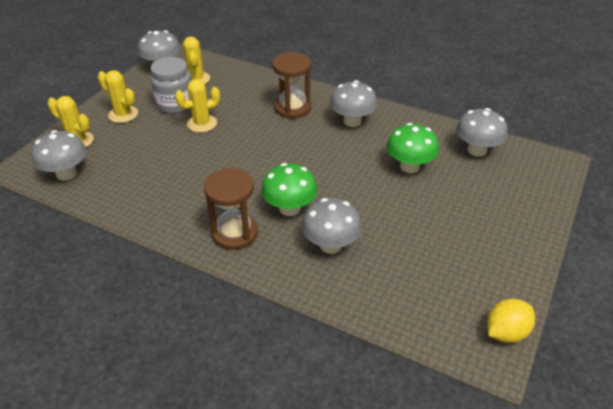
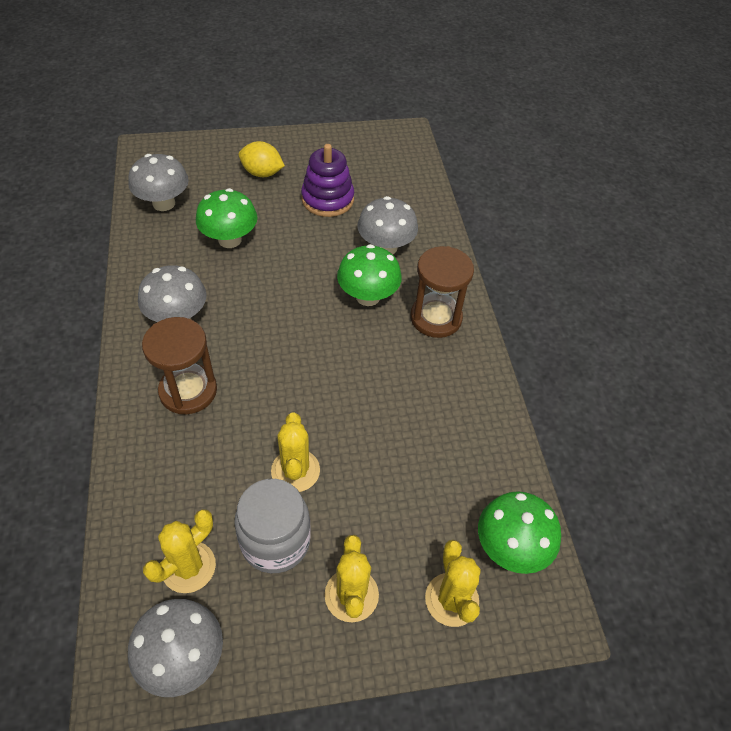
camera: 130 degrees left, 10 degrees up
grey mushroom [32,130,87,180] -> green mushroom [478,491,561,574]
yellow cactus [175,79,220,133] -> yellow cactus turned 60 degrees clockwise [271,412,320,492]
yellow lemon [487,299,535,343] -> yellow lemon moved to [239,141,285,177]
none -> purple stacking toy [301,144,354,217]

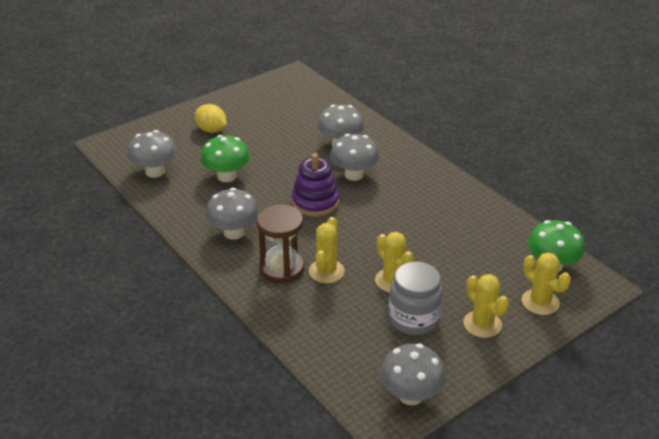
camera: 25 degrees left, 15 degrees down
yellow cactus [143,509,216,593] -> yellow cactus moved to [309,217,345,283]
yellow lemon [239,141,285,177] -> yellow lemon turned 45 degrees clockwise [195,104,227,133]
purple stacking toy [301,144,354,217] -> purple stacking toy moved to [292,153,339,217]
green mushroom [337,244,402,306] -> grey mushroom [330,134,379,181]
brown hourglass [411,246,474,338] -> none

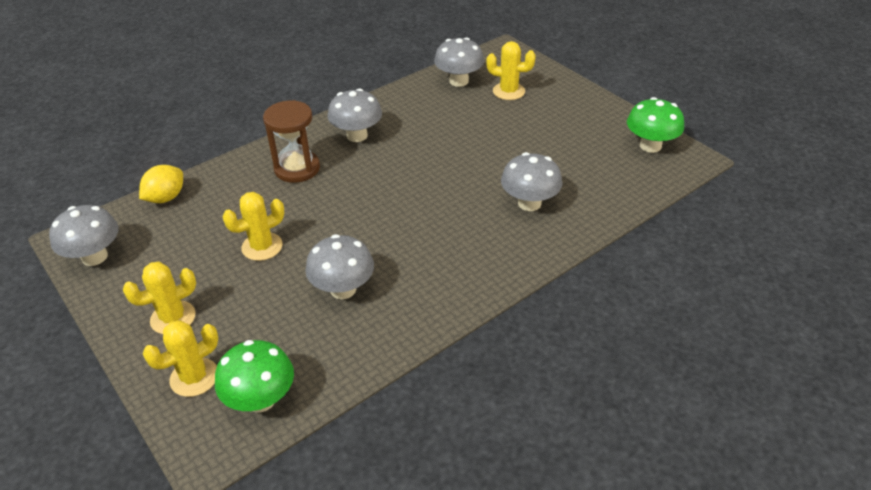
camera: 90 degrees right, 5 degrees up
yellow lemon [195,104,227,133] -> yellow lemon moved to [139,165,183,203]
green mushroom [200,135,250,182] -> green mushroom moved to [627,97,684,153]
purple stacking toy [292,153,339,217] -> none
yellow cactus [309,217,345,283] -> yellow cactus moved to [486,41,536,100]
grey mushroom [330,134,379,181] -> grey mushroom moved to [305,234,374,299]
grey jar [389,261,443,335] -> none

